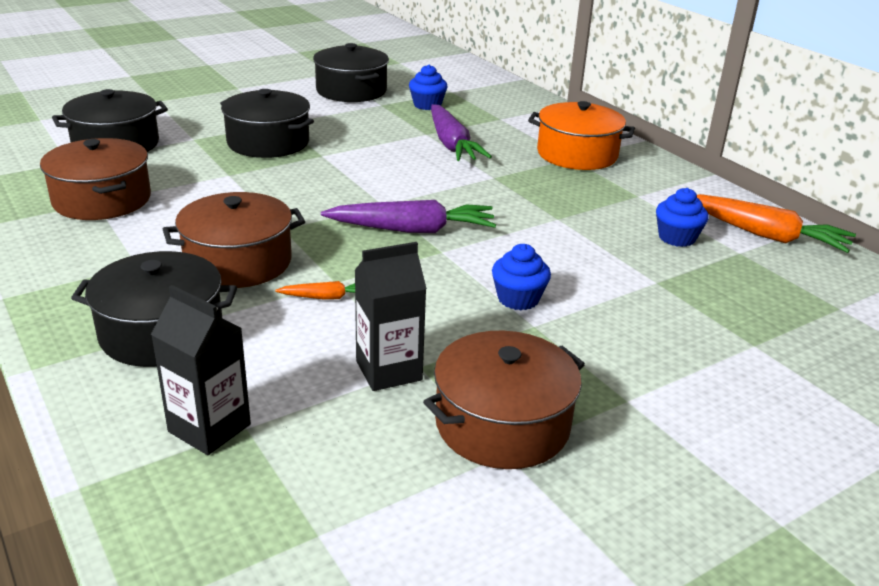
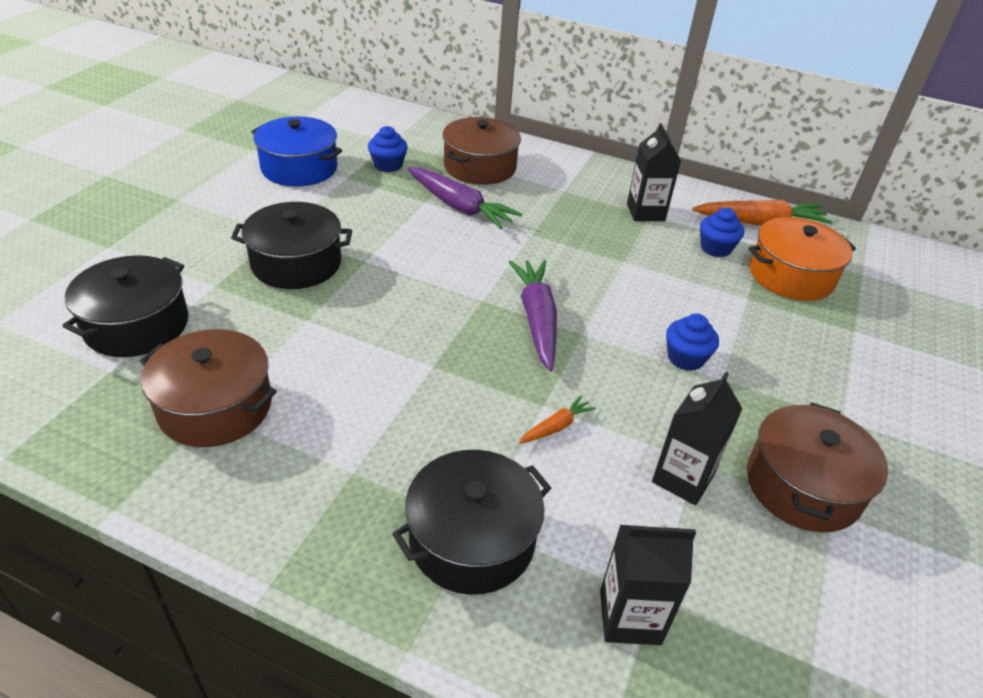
camera: 35 degrees left, 10 degrees up
brown pot [163,192,305,288] -> brown pot moved to [443,117,521,185]
black pot [313,43,389,102] -> blue pot [251,116,342,186]
purple carrot [321,200,496,233] -> purple carrot turned 60 degrees counterclockwise [509,260,557,371]
orange pot [528,101,635,170] -> orange pot moved to [749,217,856,301]
none -> black carton [627,123,681,221]

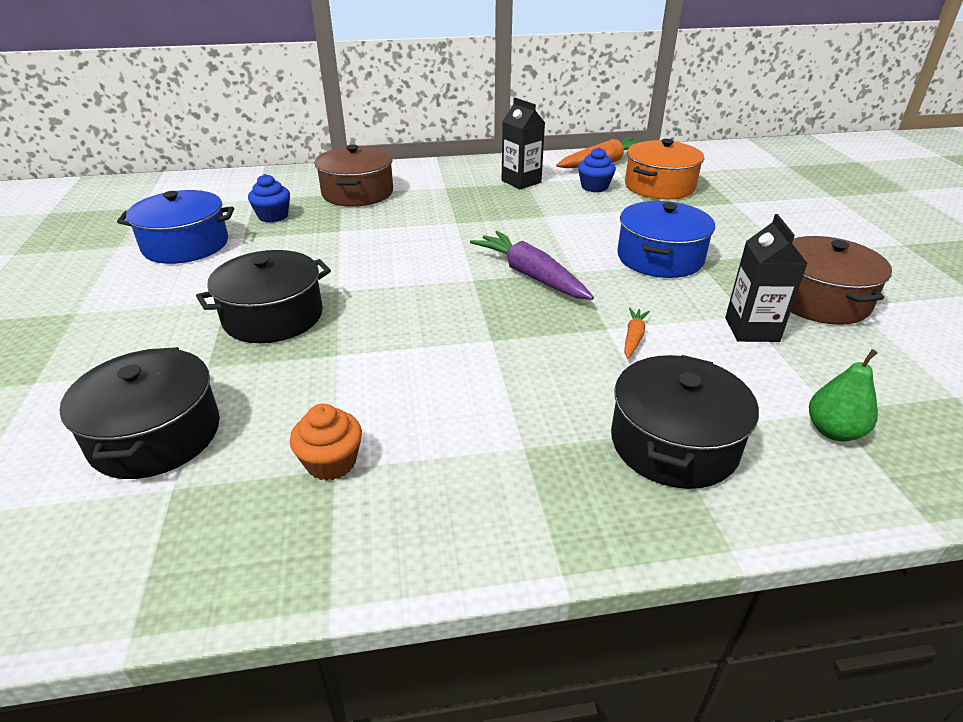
camera: 30 degrees left, 5 degrees down
brown pot [140,329,277,447] -> orange cupcake [290,404,362,481]
purple carrot [407,167,522,229] -> none
black carton [600,521,696,645] -> green pear [809,349,878,441]
blue cupcake [666,314,719,371] -> blue pot [617,201,715,278]

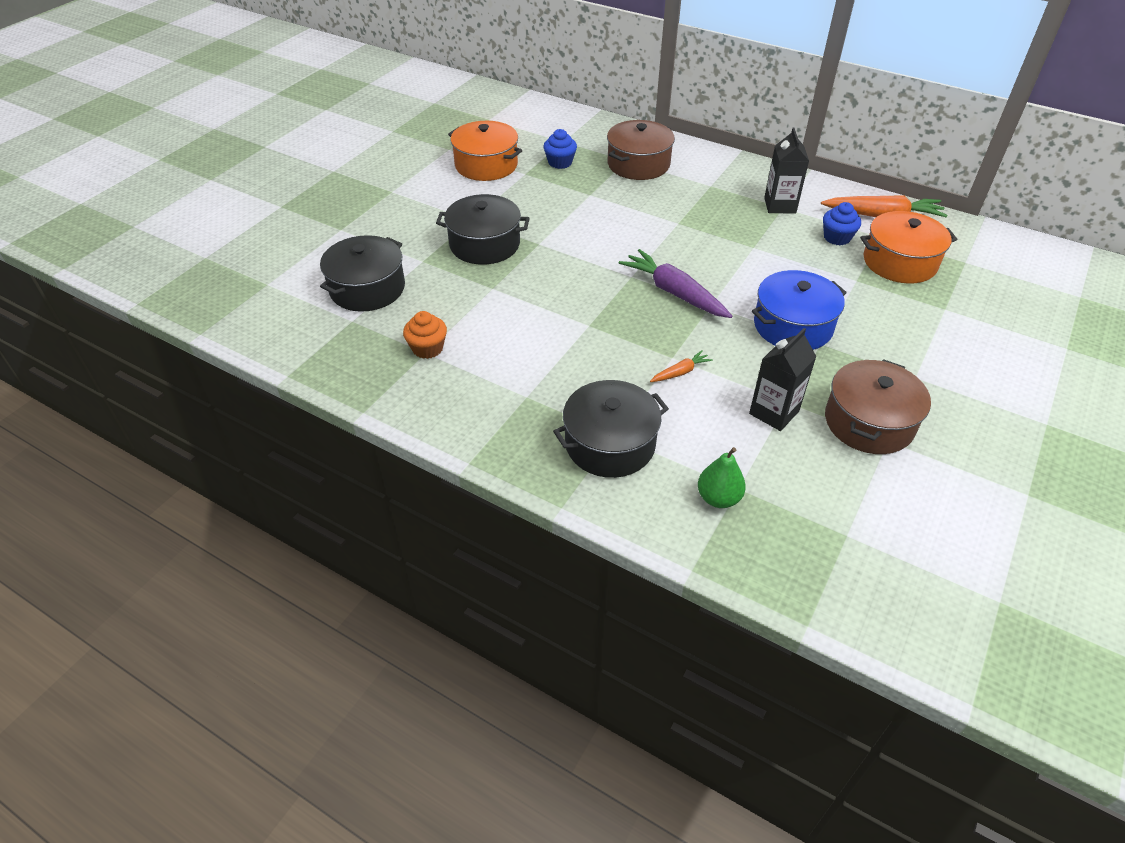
camera: 40 degrees right, 10 degrees up
blue pot [117,190,234,264] -> orange pot [448,121,522,181]
purple carrot [470,231,594,300] -> purple carrot turned 45 degrees counterclockwise [619,249,732,318]

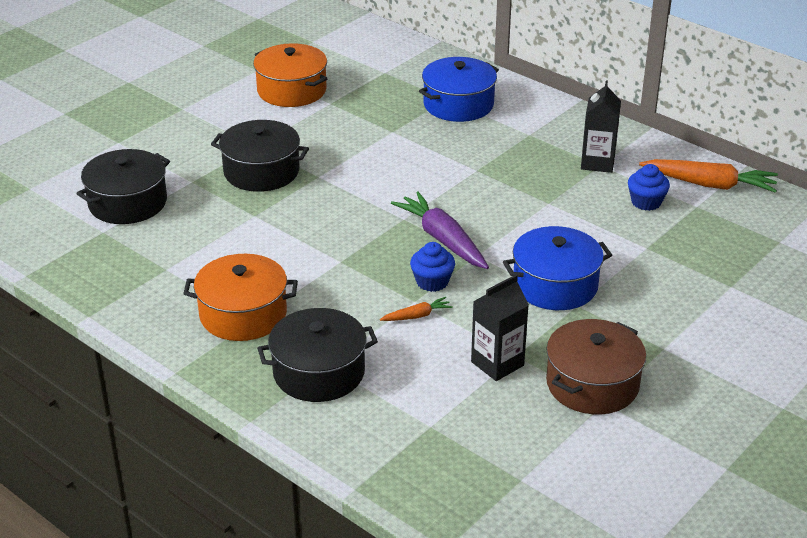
camera: 10 degrees right, 10 degrees down
orange cupcake [403,311,447,359] -> none
blue cupcake [544,129,577,169] -> blue cupcake moved to [410,242,455,292]
brown pot [607,120,675,180] -> blue pot [419,57,499,122]
green pear [698,447,746,508] -> none
orange pot [860,211,957,284] -> orange pot moved to [183,254,298,341]

